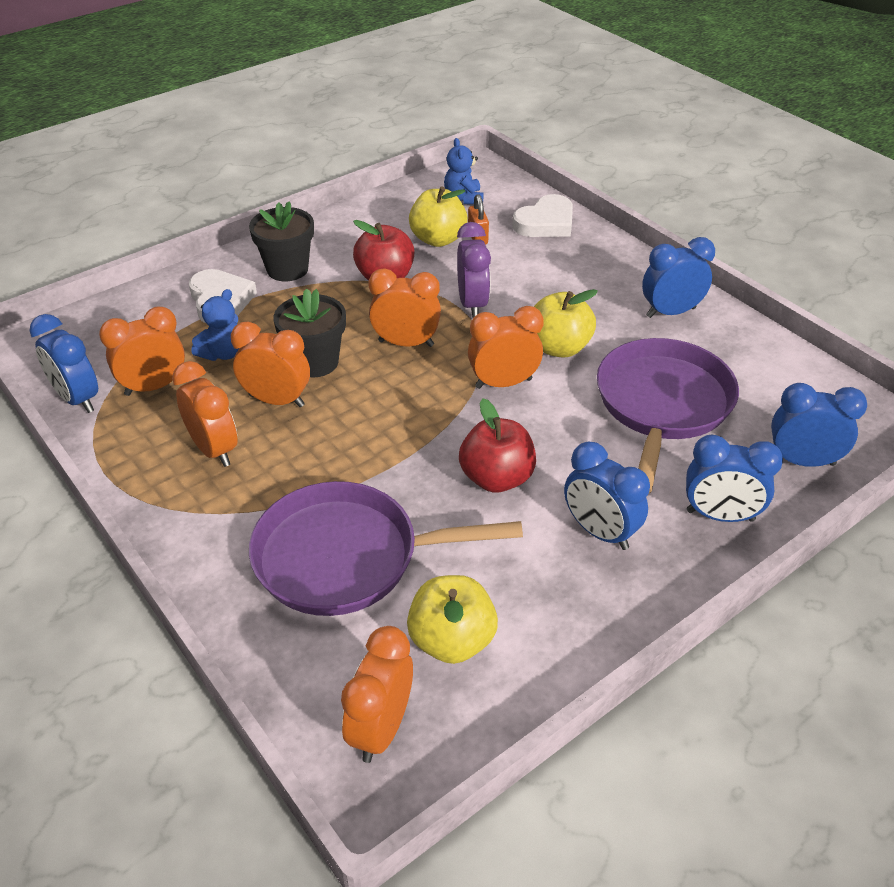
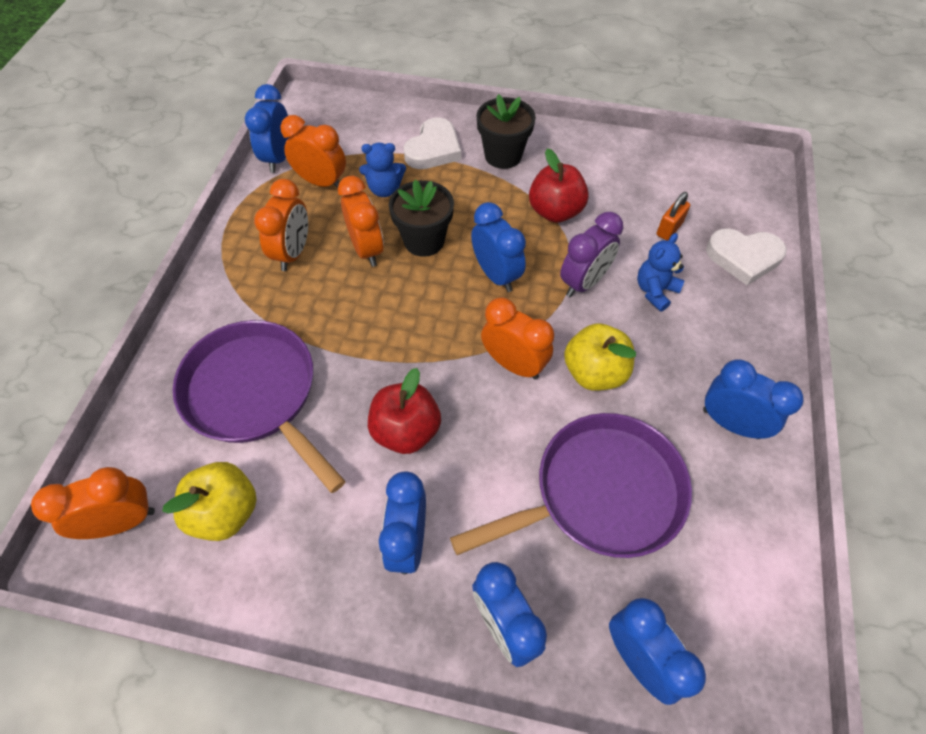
camera: 50 degrees right, 15 degrees up
orange clock [369,269,441,347] -> blue clock [471,202,526,292]
yellow apple [409,186,468,247] -> none
blue teddy bear [444,138,484,205] -> blue teddy bear moved to [637,233,685,312]

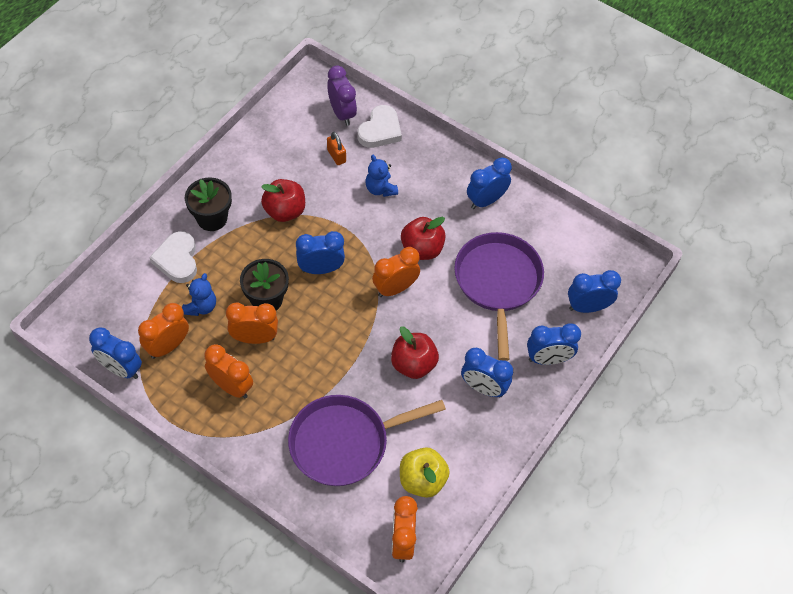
camera: 70 degrees left, 0 degrees up
white heart [404,118,461,169] -> white heart turned 150 degrees counterclockwise [149,231,197,283]
purple clock [560,212,623,297] -> purple clock moved to [327,66,357,126]
yellow apple [564,323,636,391] -> red apple [401,217,446,260]

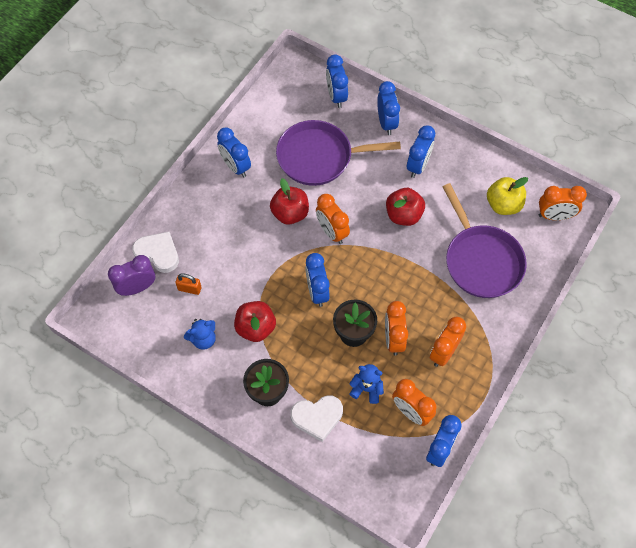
camera: 90 degrees left, 5 degrees up
orange padlock [327,132,346,165] -> orange padlock turned 45 degrees clockwise [175,273,202,295]
blue teddy bear [365,155,398,197] -> blue teddy bear moved to [184,319,216,350]

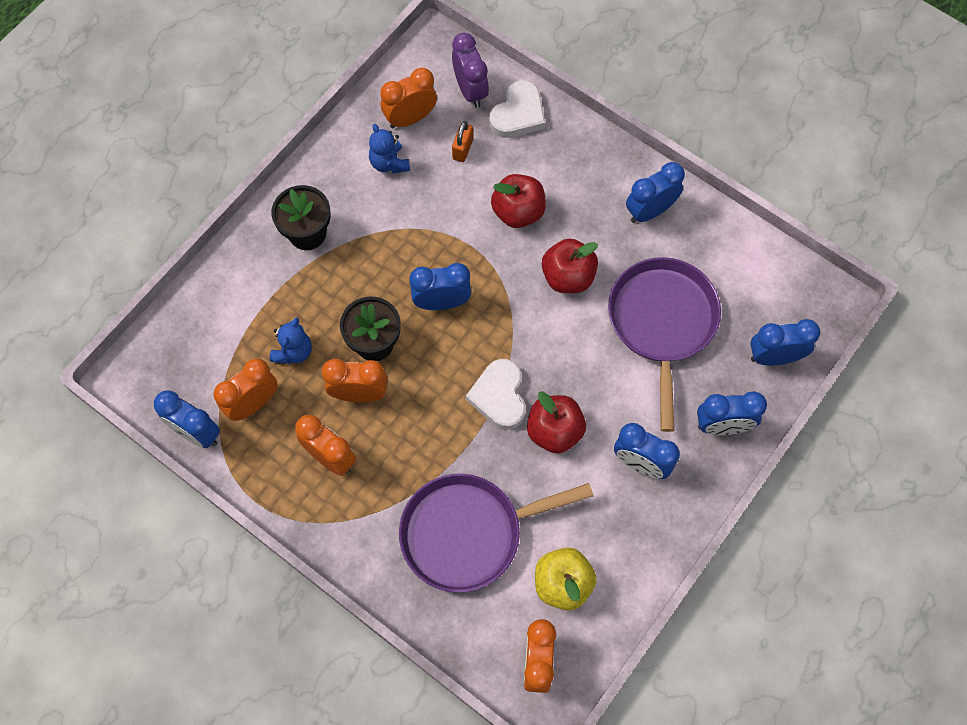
camera: 95 degrees right, 5 degrees up
red apple [234,301,276,342] -> red apple moved to [491,174,546,228]
white heart [290,395,343,442] -> white heart moved to [466,359,526,430]
orange clock [316,194,350,244] -> orange clock moved to [380,67,437,128]

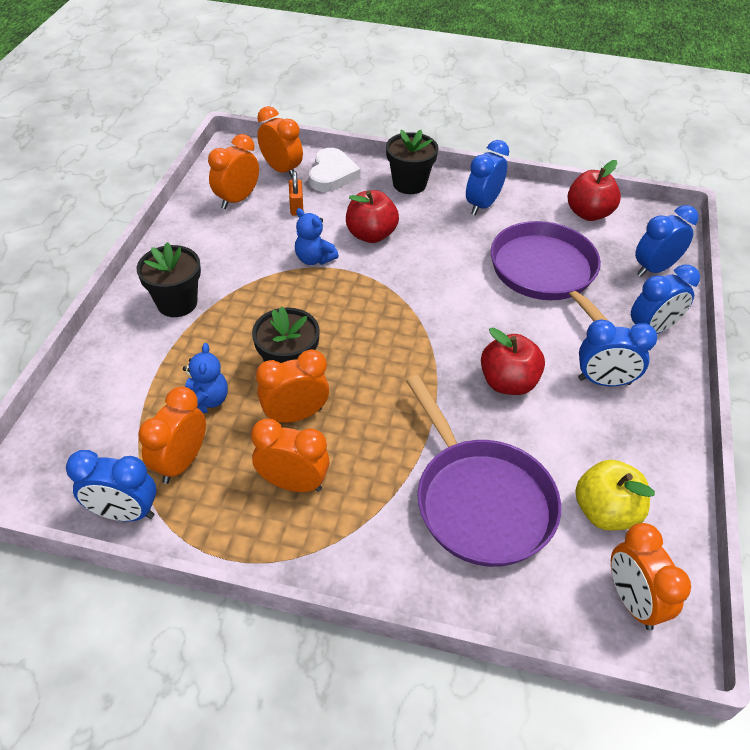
camera: 25 degrees left, 20 degrees down
blue teddy bear [369,124,410,174] -> blue teddy bear moved to [295,208,339,265]
purple pan [399,473,593,593] -> purple pan turned 75 degrees counterclockwise [406,375,561,567]
blue clock [409,263,471,310] -> none
purple clock [452,33,489,108] -> orange clock [257,106,303,177]
white heart [466,359,526,430] -> none
red apple [542,238,598,293] -> red apple moved to [568,160,621,221]
none -> black flower pot [386,130,439,194]

